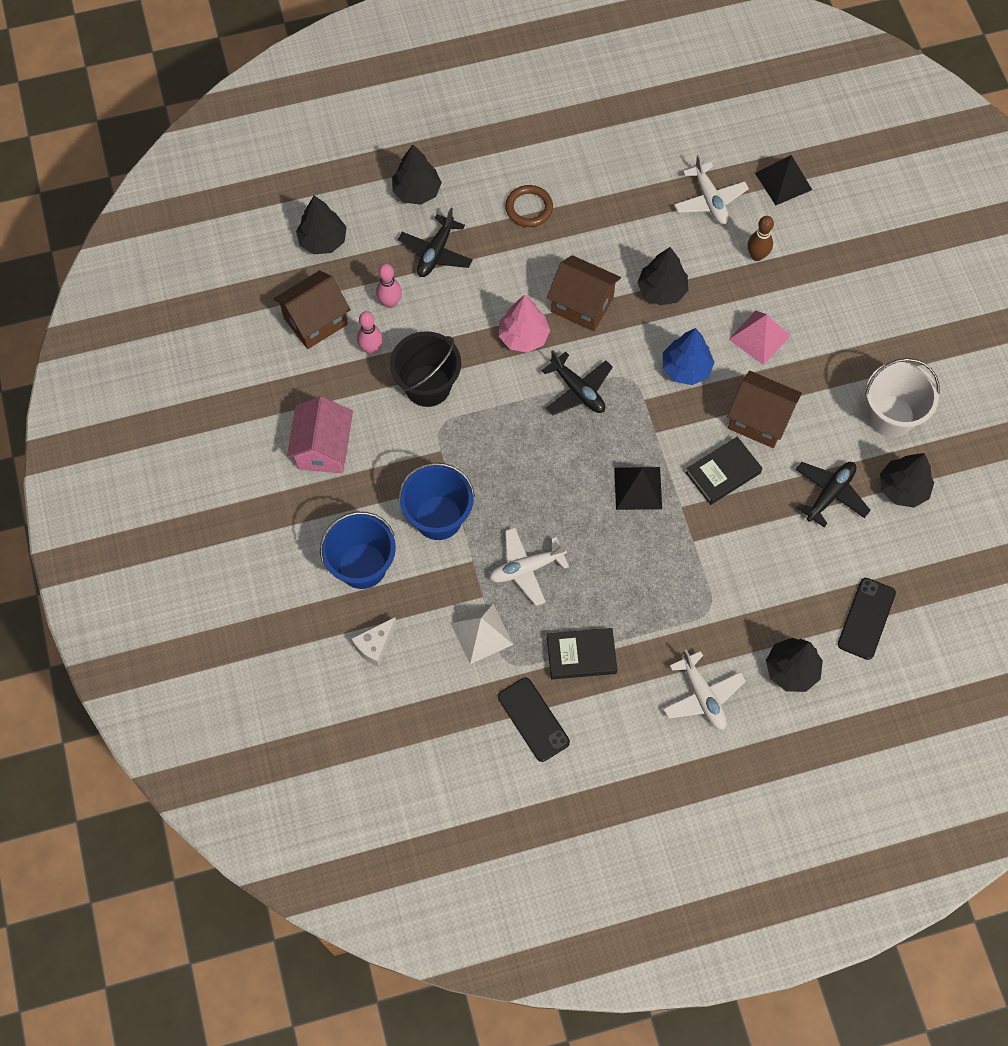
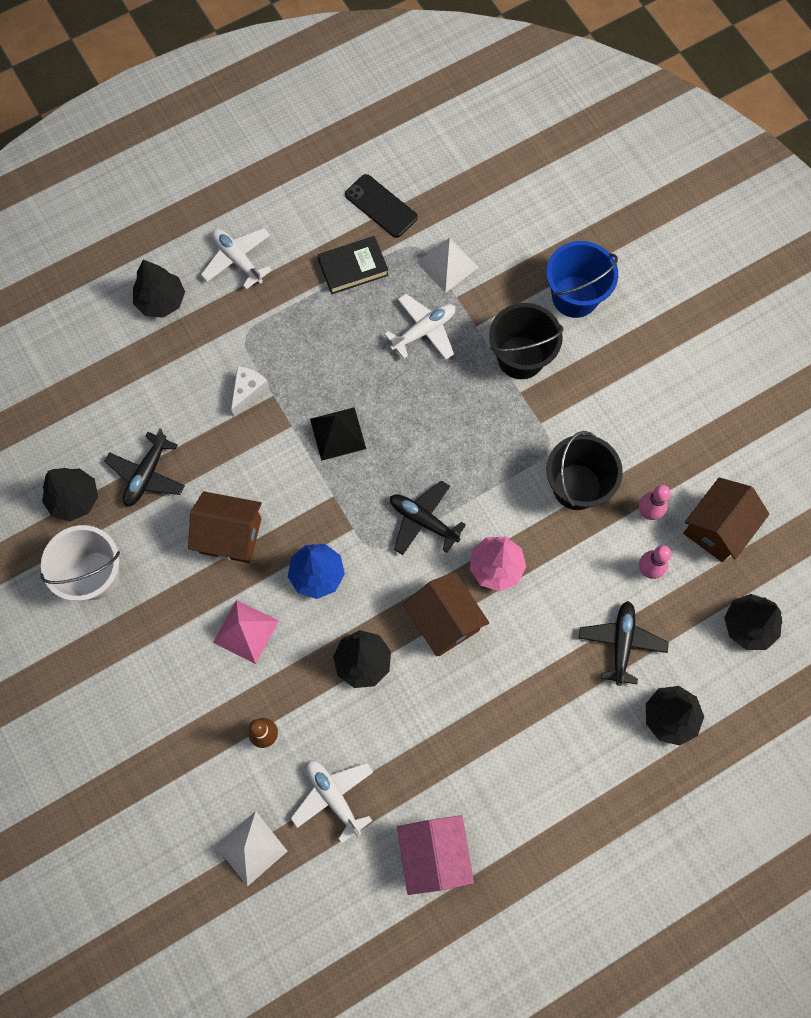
camera: 165 degrees right, 5 degrees up
pink house [287,396,353,473] -> pink house moved to [397,815,474,895]
white cheese [351,617,397,667] -> white cheese moved to [231,366,270,417]
blue bucket [398,463,475,540] -> black bucket [489,303,563,379]
brown ring [505,185,553,227] -> none
brown house [547,255,621,331] -> brown house turned 45 degrees clockwise [403,572,489,656]
black book [686,437,762,505] -> none
black pyramid [755,155,812,205] -> white pyramid [216,811,288,887]
black phone [838,578,896,660] -> none

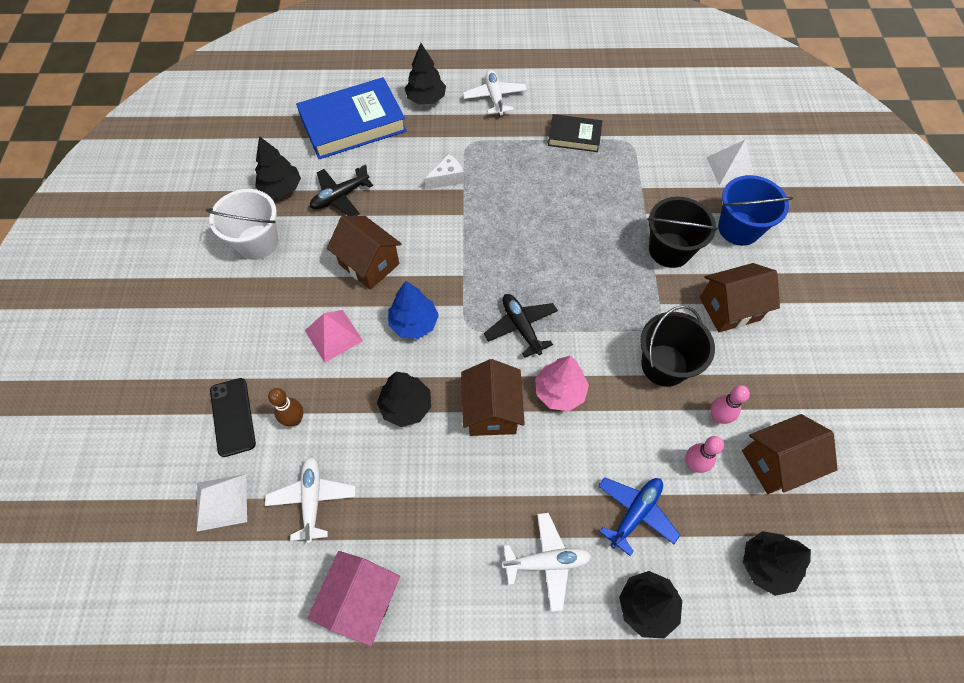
camera: 30 degrees right, 10 degrees down
black pyramid [310,407,366,461] -> none
black phone [345,174,418,238] -> black phone moved to [210,378,256,457]
white plane [384,294,455,360] -> white plane moved to [502,513,591,612]
white pyramid [417,238,479,293] -> white pyramid moved to [707,140,754,186]
black plane [579,601,669,686] -> blue plane [598,477,680,556]
none -> blue book [296,77,407,159]
none -> brown house [700,263,780,332]

